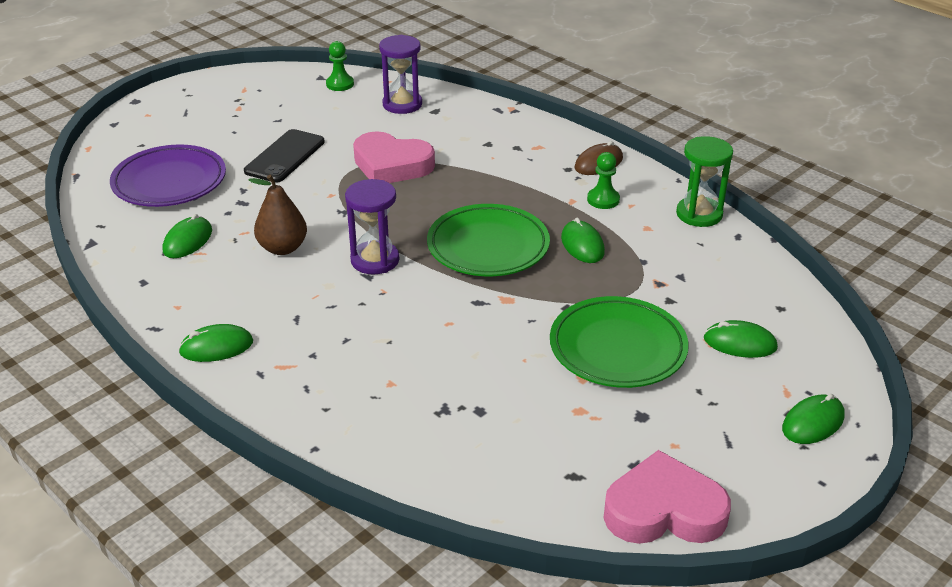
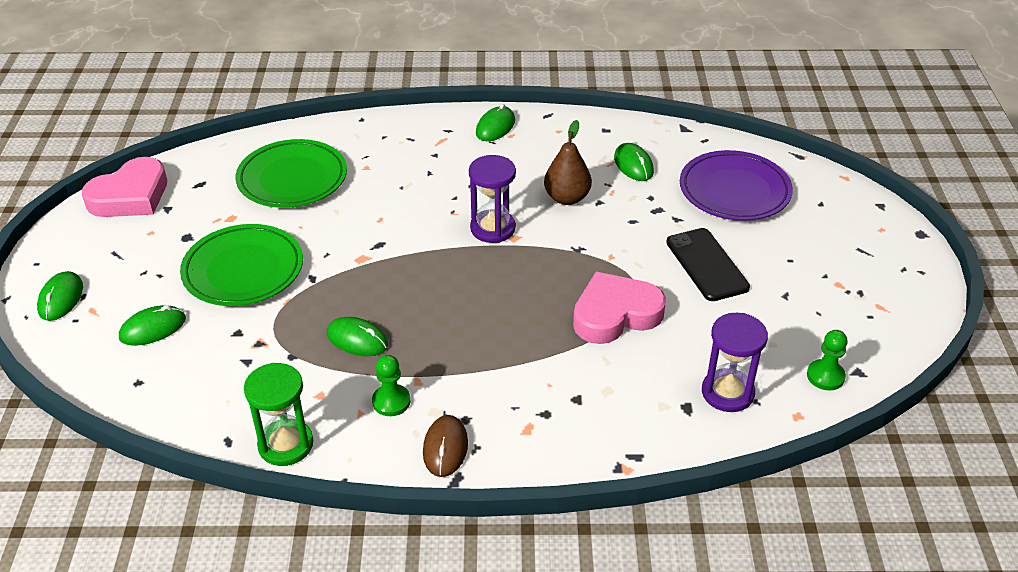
camera: 135 degrees right, 5 degrees up
green plate [427,204,550,276] -> green plate moved to [236,139,347,208]

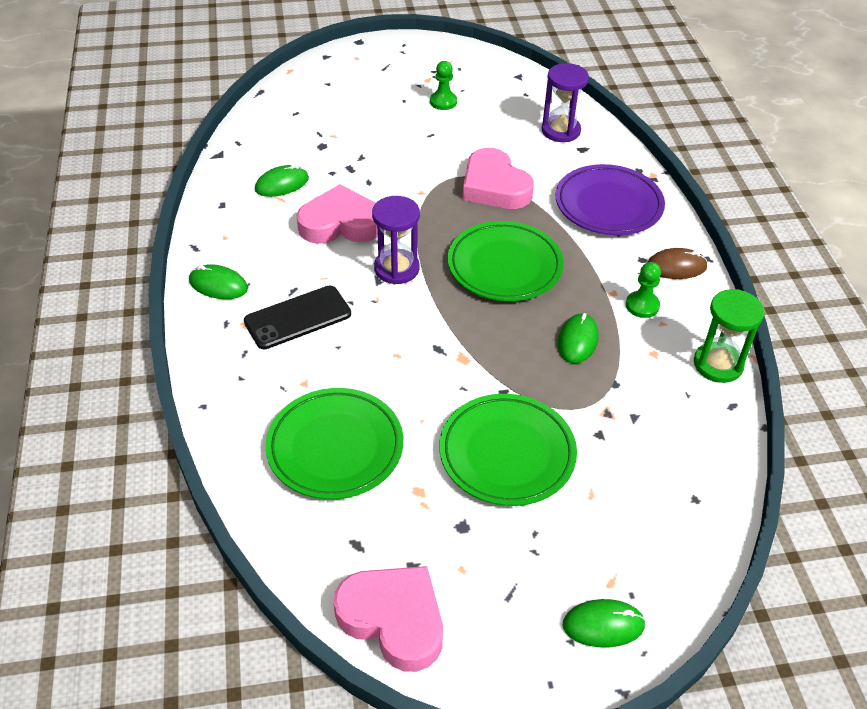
camera: 100 degrees left, 5 degrees up
green mouse [119,305,186,346] -> none
brown pear [544,120,592,205] -> pink heart [297,184,378,244]
black phone [666,228,750,301] -> black phone moved to [244,286,351,349]
purple plate [680,150,793,221] -> purple plate moved to [555,164,665,235]
green pawn [807,330,848,390] -> green pawn moved to [430,61,457,110]
none -> green plate [448,221,564,301]

